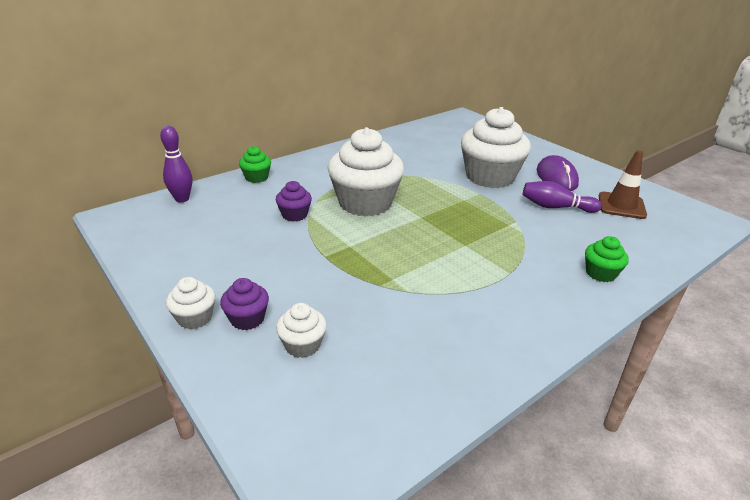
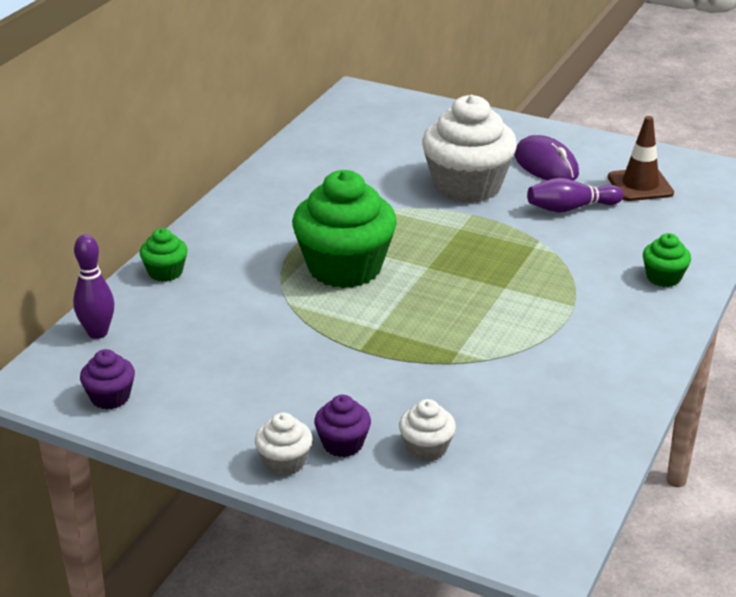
camera: 25 degrees left, 0 degrees up
purple cupcake [276,181,312,222] -> purple cupcake moved to [80,349,135,410]
white cupcake [328,127,404,217] -> green cupcake [292,170,397,288]

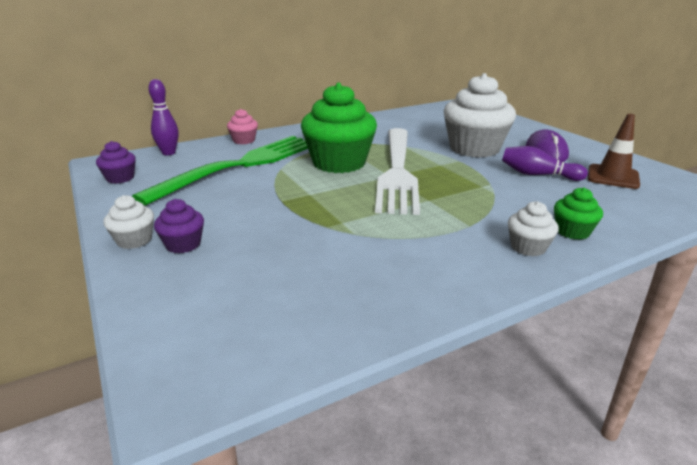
camera: 35 degrees right, 5 degrees down
green cupcake [140,228,187,282] -> pink cupcake [227,109,258,144]
white cupcake [399,399,456,462] -> white cupcake moved to [508,201,559,256]
none -> green fork [132,136,308,205]
none -> white fork [375,128,420,215]

